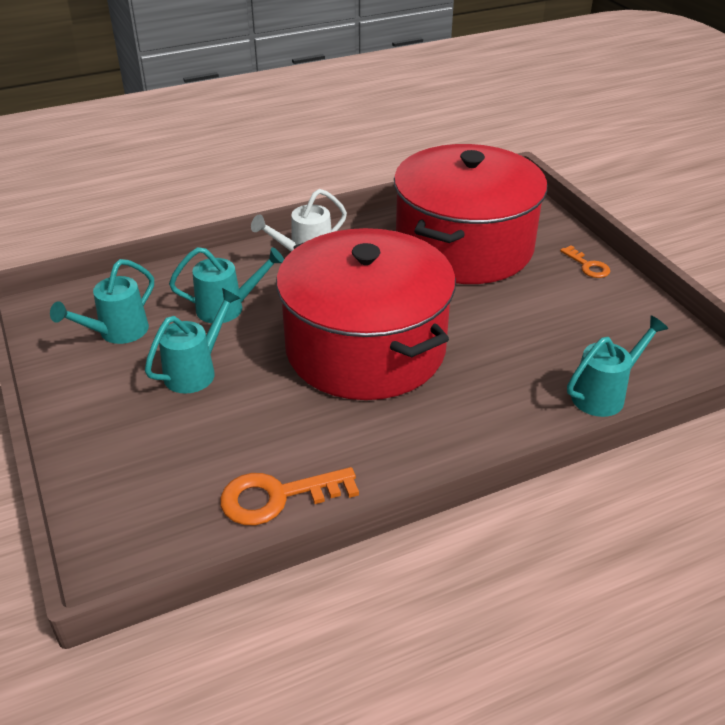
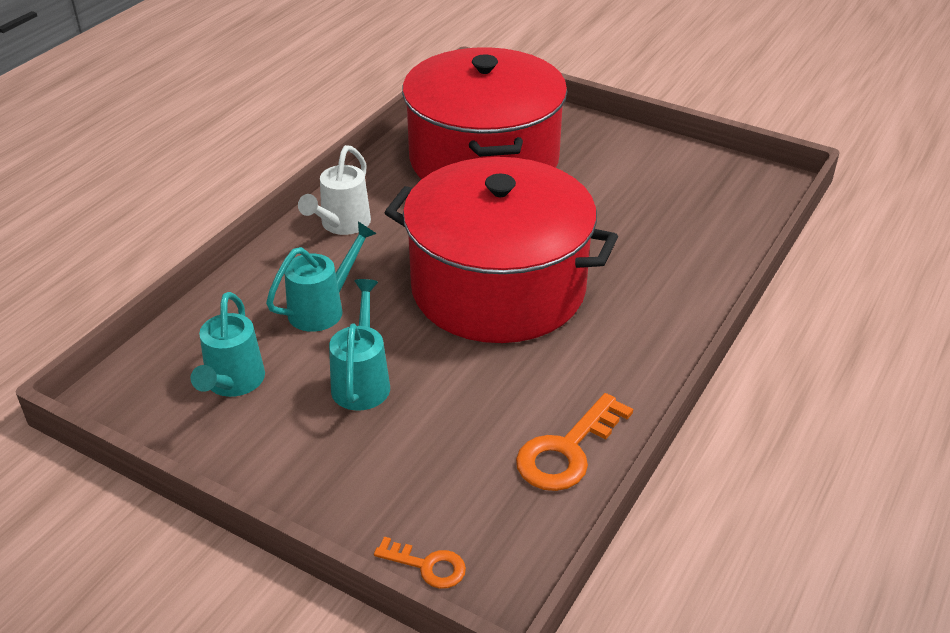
camera: 35 degrees left, 0 degrees up
orange key [560,245,610,278] -> orange key moved to [374,537,466,589]
turquoise watering can [567,315,668,417] -> none

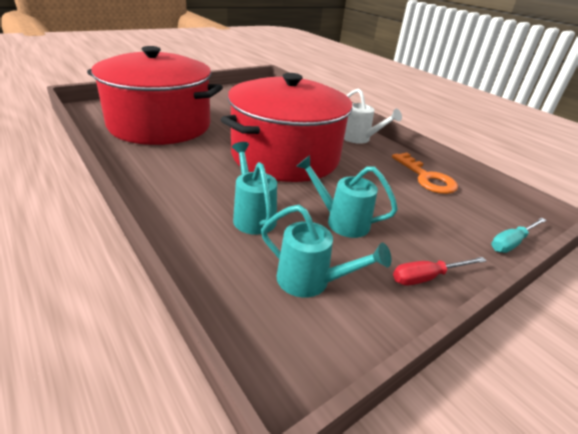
camera: 70 degrees left, 5 degrees down
white watering can [298,145,371,235] -> white watering can moved to [344,88,402,144]
orange key [374,537,466,589] -> turquoise screwdriver [491,218,547,253]
none -> red screwdriver [393,257,486,286]

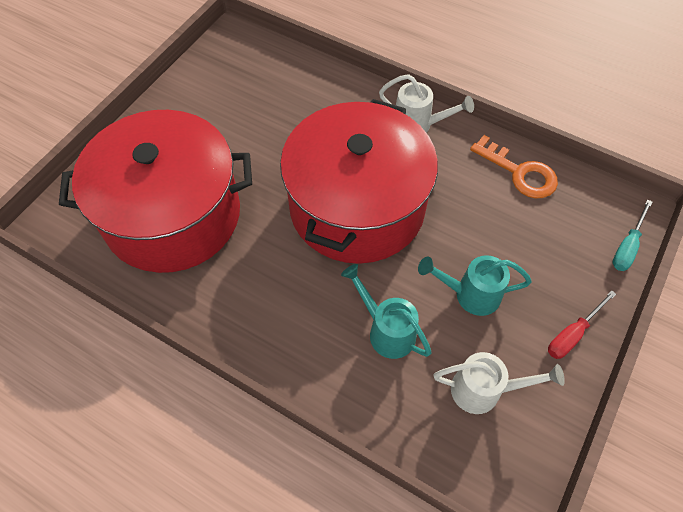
camera: 20 degrees left, 25 degrees up
turquoise watering can [261,205,391,298] -> white watering can [434,352,565,414]

